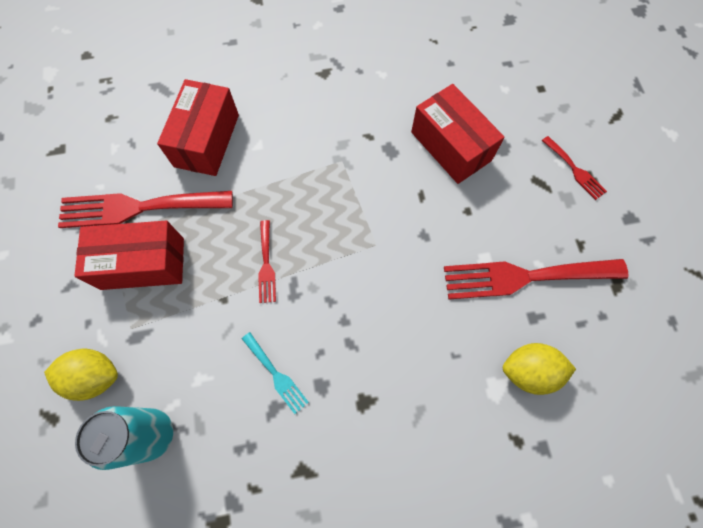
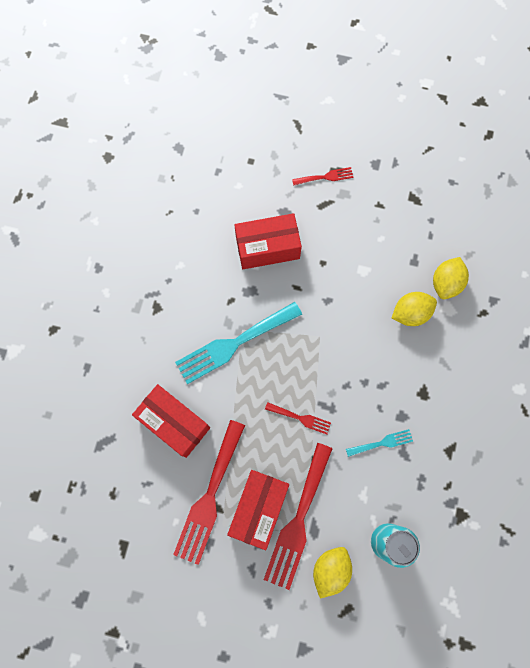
camera: 65 degrees left, 5 degrees up
red fork [444,259,629,299] -> red fork moved to [264,443,333,590]
none -> turquoise fork [175,302,302,384]
none -> yellow lemon [392,292,437,326]

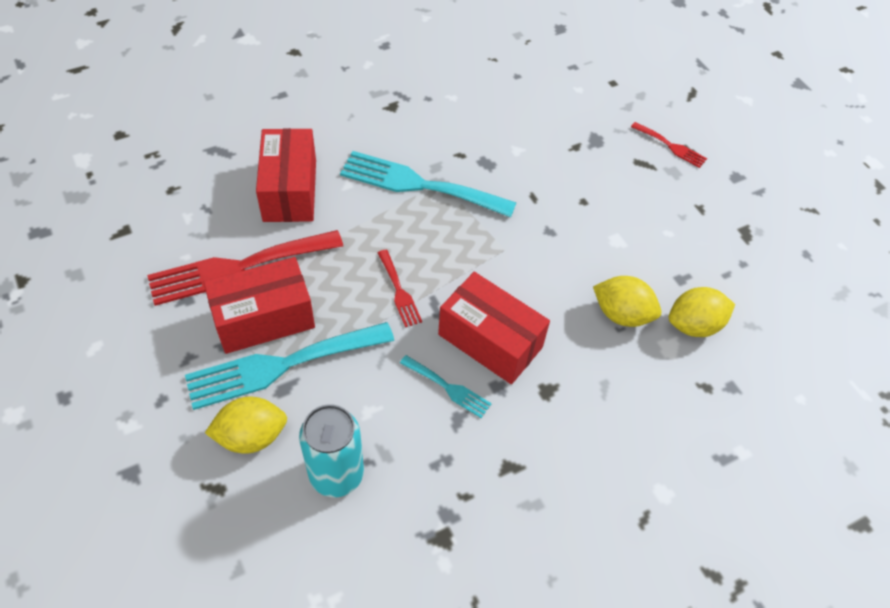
camera: 45 degrees right, 20 degrees down
red box [235,213,302,269] -> red box moved to [438,272,550,384]
red fork [264,443,333,590] -> turquoise fork [185,322,394,410]

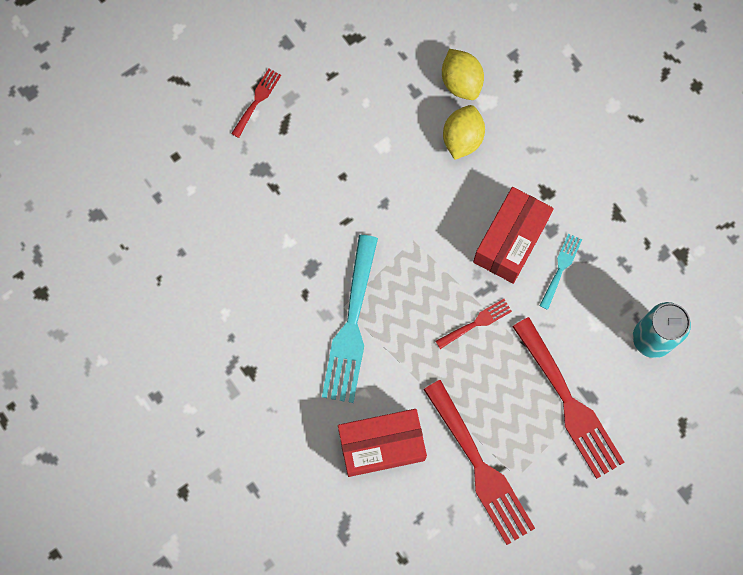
camera: 95 degrees left, 20 degrees up
turquoise fork [185,322,394,410] -> red fork [512,317,625,479]
red box [203,257,315,354] -> none
yellow lemon [205,396,287,454] -> none

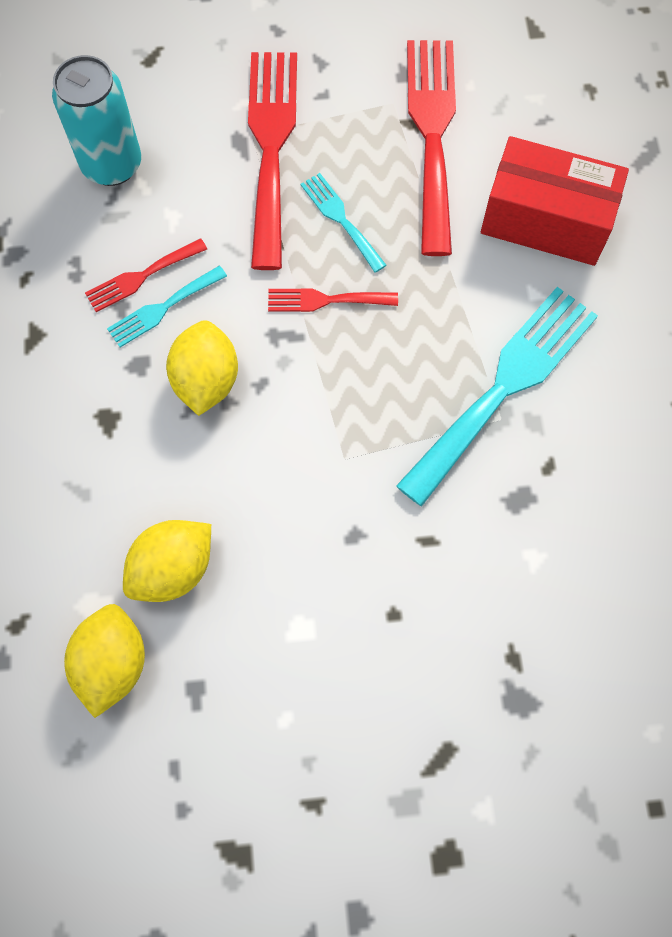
camera: 150 degrees left, 5 degrees down
red fork [231,68,281,138] -> red fork moved to [85,238,207,312]
red box [473,187,554,284] -> yellow lemon [166,320,238,416]
none -> turquoise fork [301,173,387,273]

